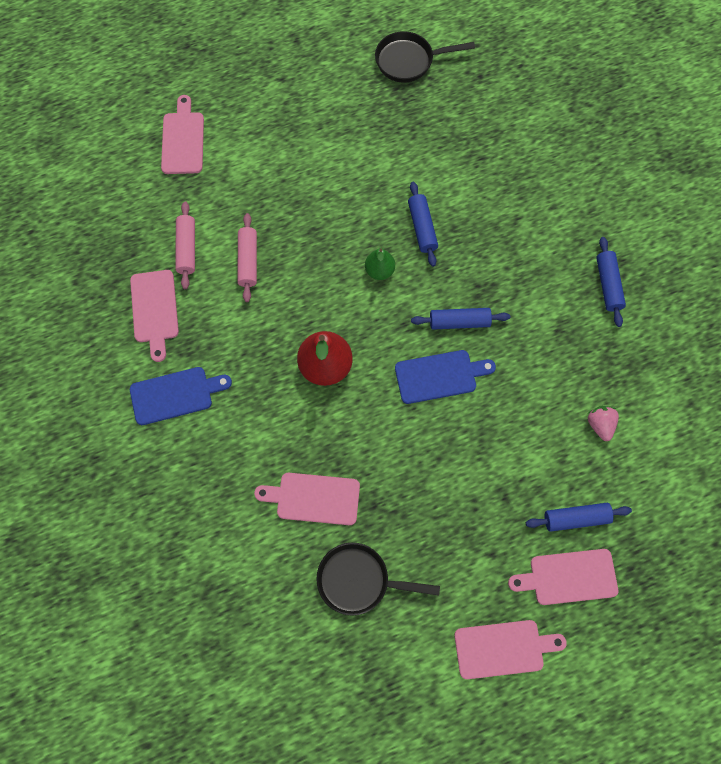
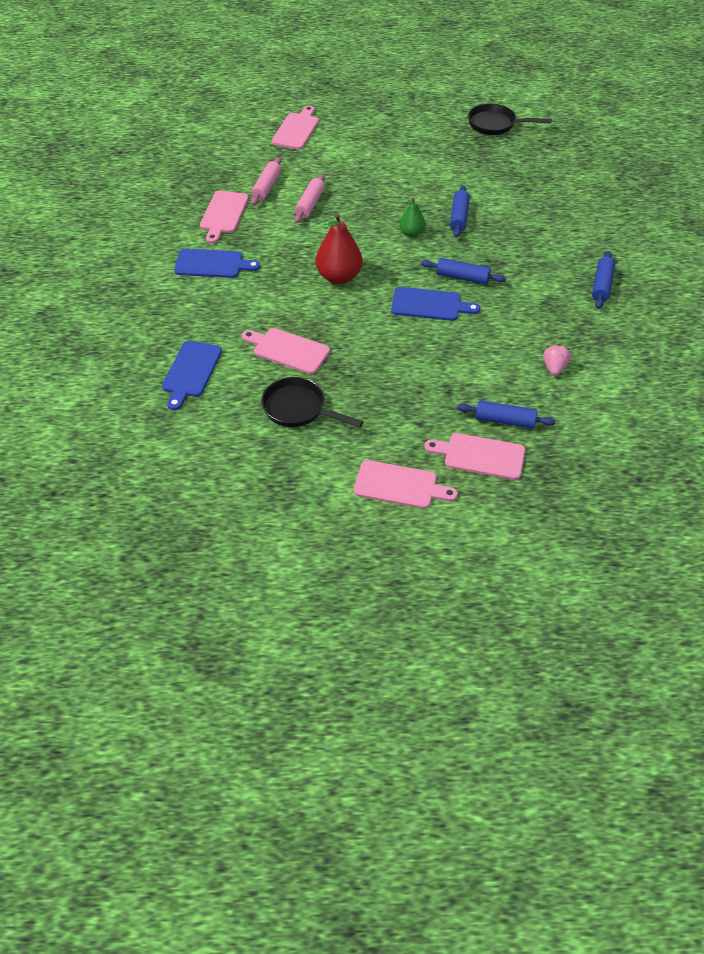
camera: 20 degrees right, 20 degrees down
none -> blue cutting board [162,341,222,410]

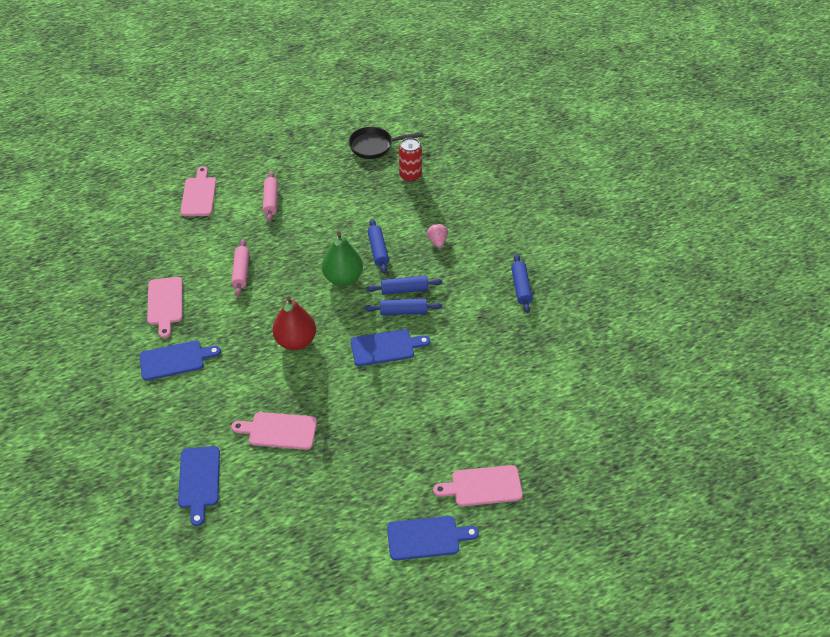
camera: 20 degrees left, 0 degrees up
pink rolling pin [251,158,281,206] -> pink rolling pin moved to [263,171,278,222]
black pan [261,377,363,427] -> none
pink cutting board [354,460,458,509] -> blue cutting board [387,516,479,560]
green pear [399,197,425,237] -> green pear [322,232,363,286], size x1.72
blue rolling pin [457,401,556,429] -> blue rolling pin moved to [366,276,442,295]
pink strawberry [543,344,571,376] -> pink strawberry moved to [427,223,448,248]
none -> red can [399,138,422,182]

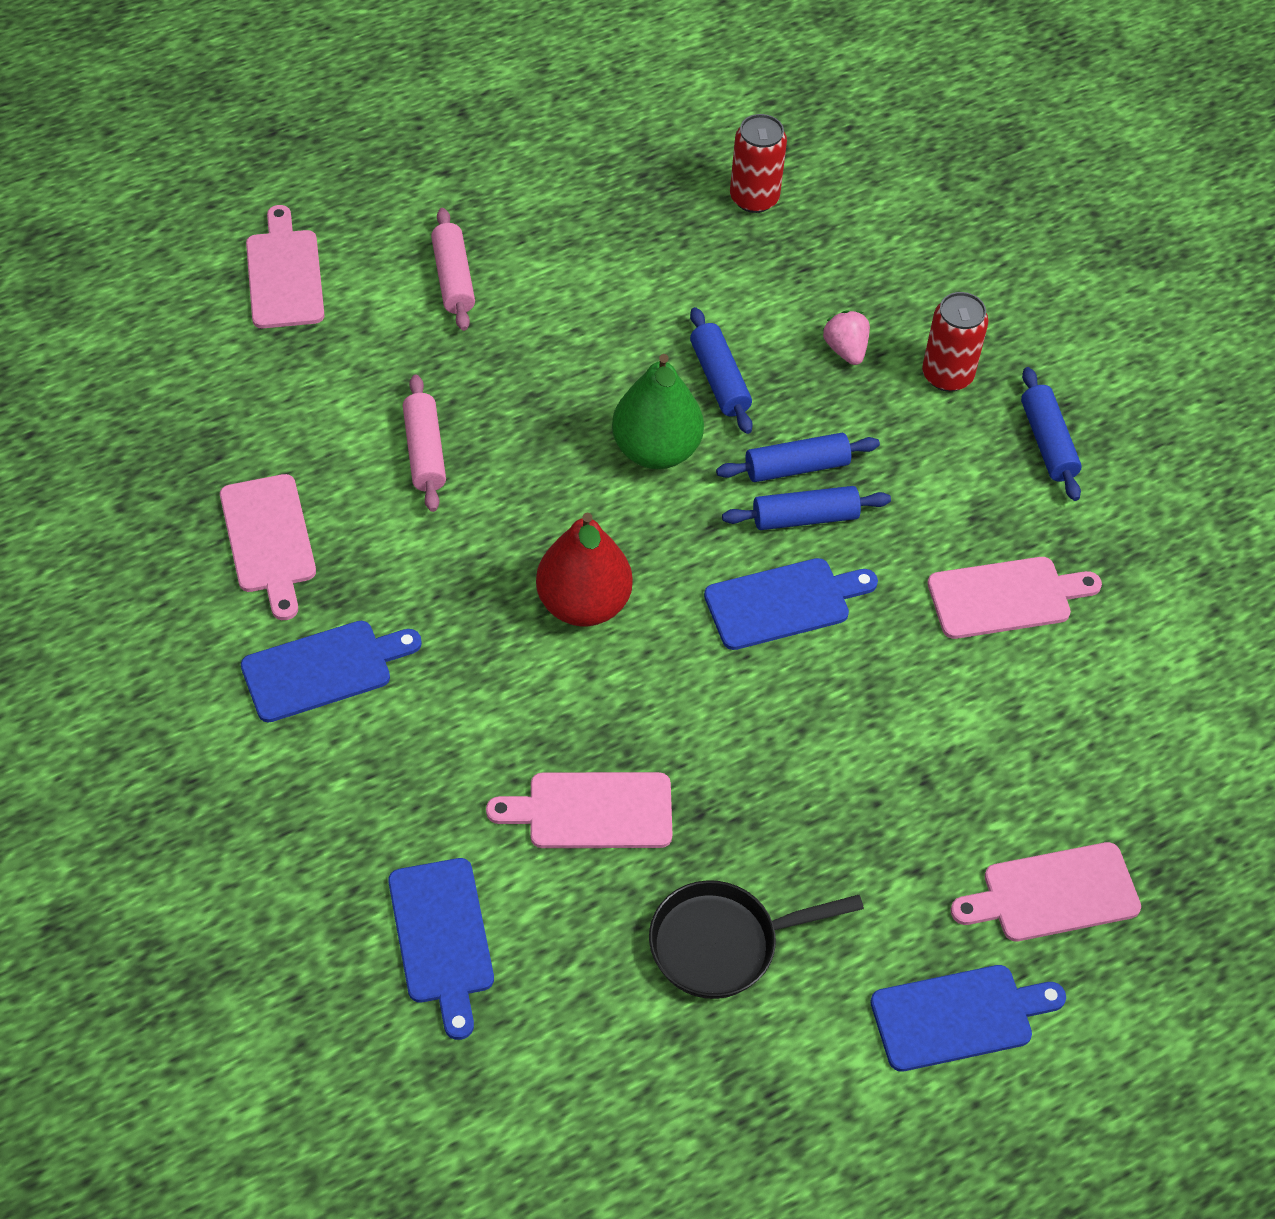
camera: 10 degrees left, 5 degrees up
black pan [349,127,424,159] -> black pan moved to [649,880,864,999]
none -> red can [922,292,988,392]
none -> pink cutting board [927,557,1102,639]

